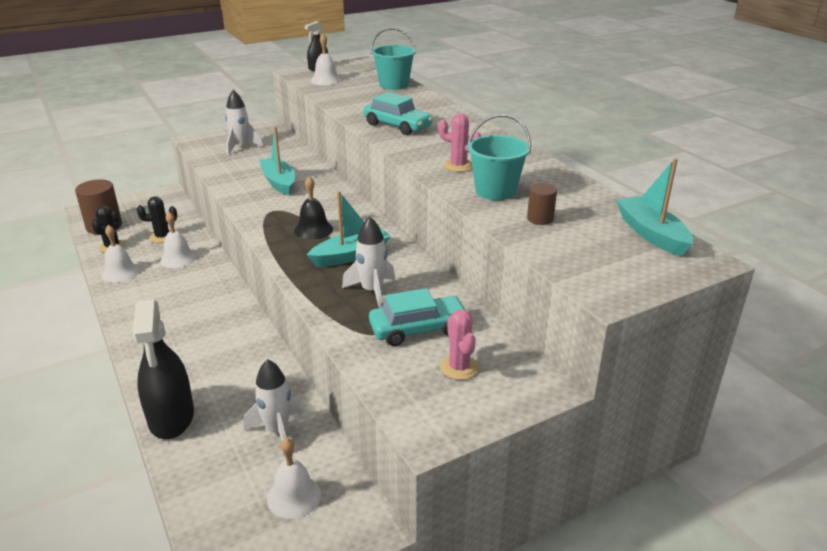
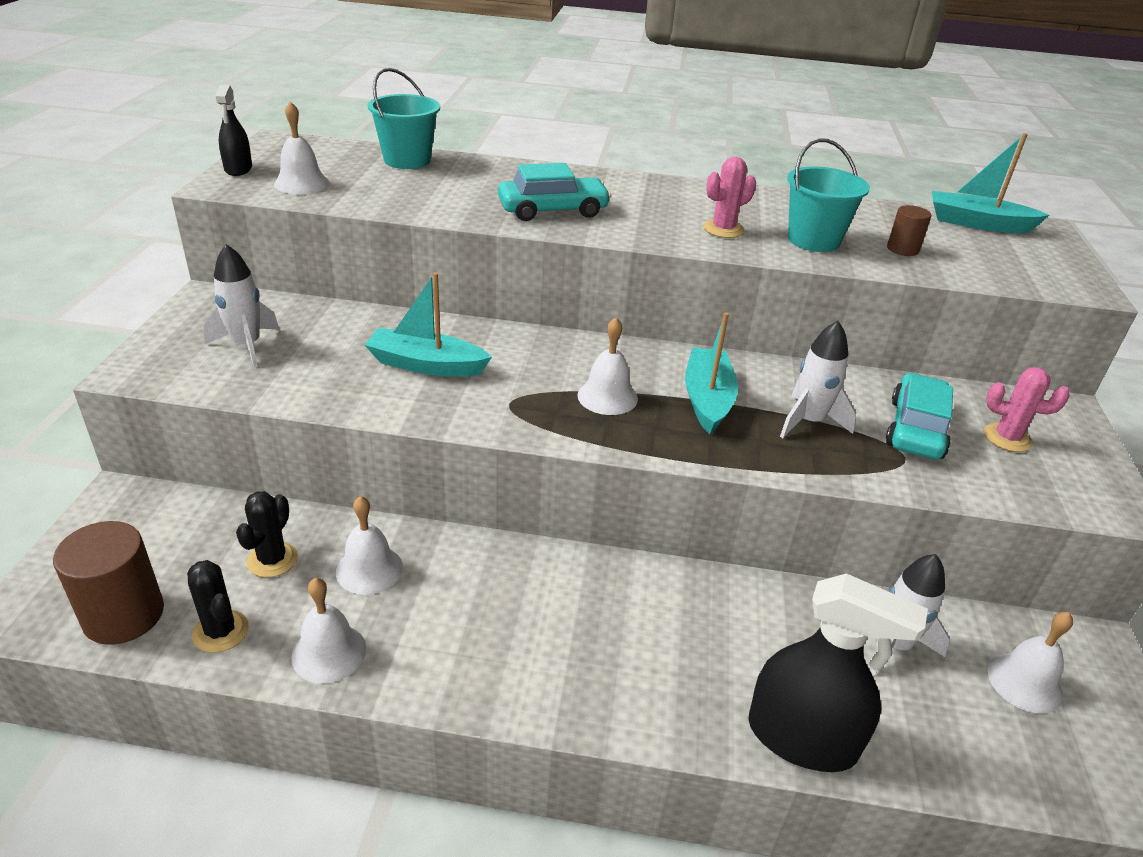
camera: 55 degrees left, 5 degrees up
black bell [294,176,333,240] -> white bell [577,317,638,415]

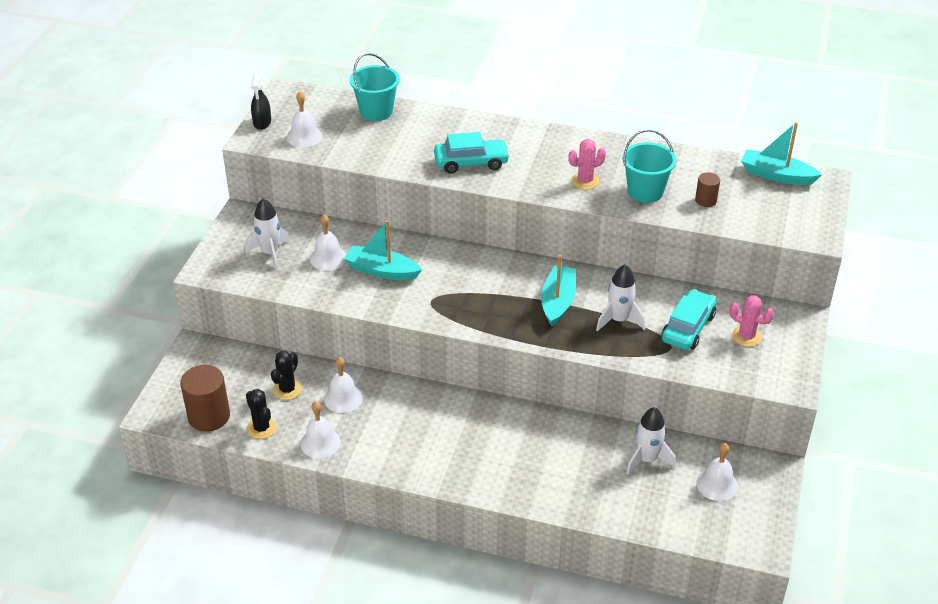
camera: 10 degrees right, 5 degrees up
white bell [577,317,638,415] -> white bell moved to [310,214,346,271]
black spray bottle [748,573,928,772] -> none

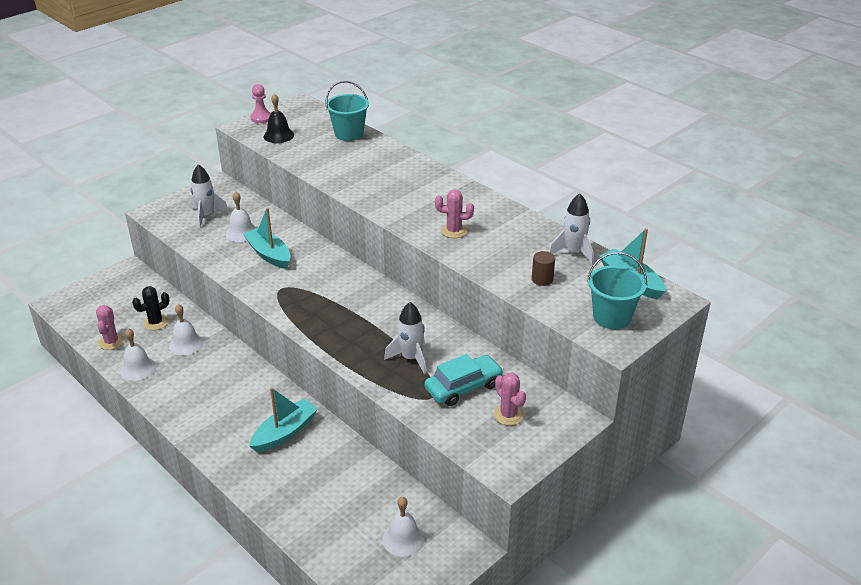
camera: 30 degrees right, 5 degrees down
brown cylinder [180,365,230,432] -> none
black cactus [246,389,277,439] -> pink cactus [96,305,124,350]
black spray bottle [251,74,271,130] -> pink pawn [251,84,271,123]
white bell [287,91,323,148] -> black bell [264,93,294,143]
turquoise car [434,132,510,174] -> none
turquoise boat [541,255,576,326] -> turquoise boat moved to [249,387,318,452]
turquoise bucket [622,129,677,203] -> turquoise bucket moved to [587,252,647,329]
white rocket [626,407,676,475] -> white rocket moved to [549,193,594,264]

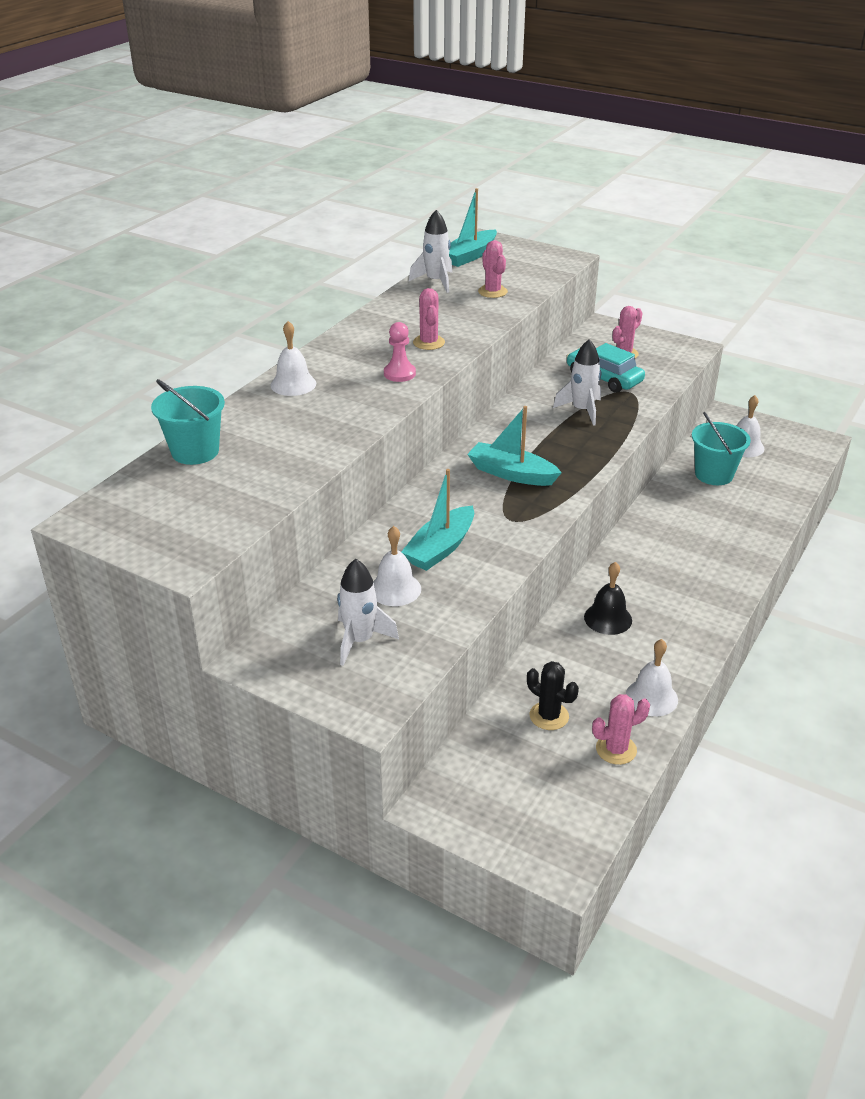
camera: 105 degrees left, 0 degrees up
white bell [169,304,204,355] -> white bell moved to [270,321,316,396]
turquoise boat [249,387,318,452] -> turquoise boat moved to [467,406,562,486]
pink pawn [251,84,271,123] -> pink pawn moved to [384,322,416,382]
black bell [264,93,294,143] -> black bell moved to [584,562,632,635]
brown cylinder [532,251,555,286] -> pink cactus [478,240,508,298]
turquoise bucket [587,252,647,329] -> turquoise bucket moved to [692,412,751,485]

